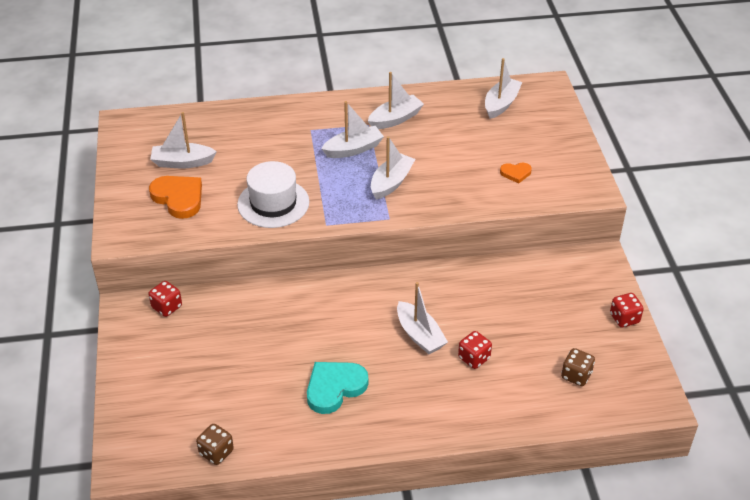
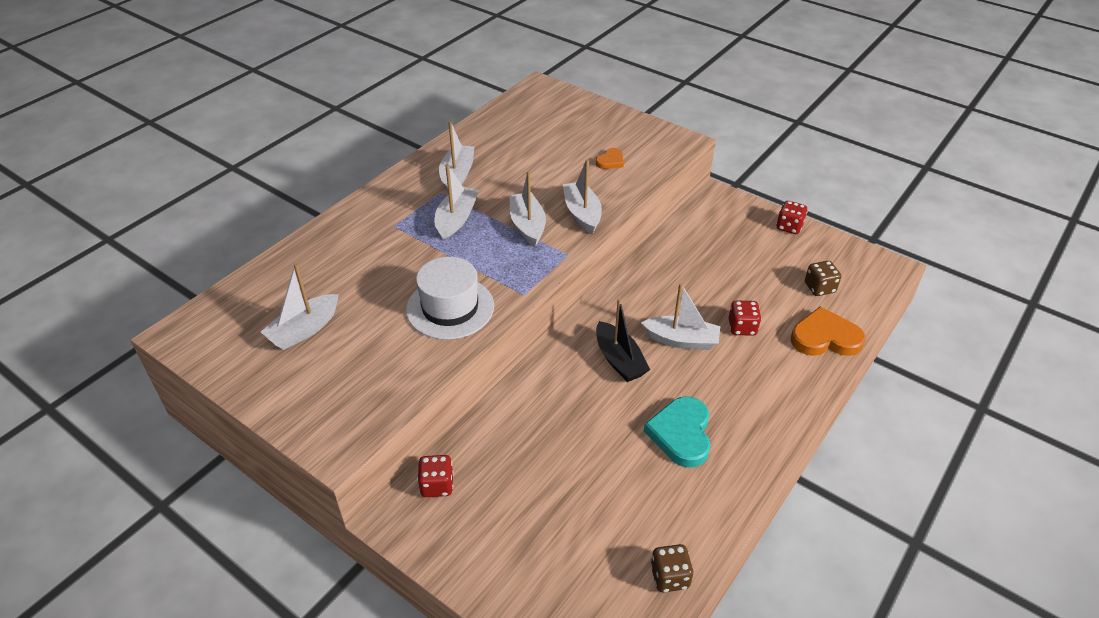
camera: 45 degrees left, 0 degrees up
orange heart [149,176,202,219] -> orange heart moved to [791,307,866,356]
white boat [485,58,522,119] -> white boat moved to [563,159,602,234]
none -> black boat [596,298,650,382]

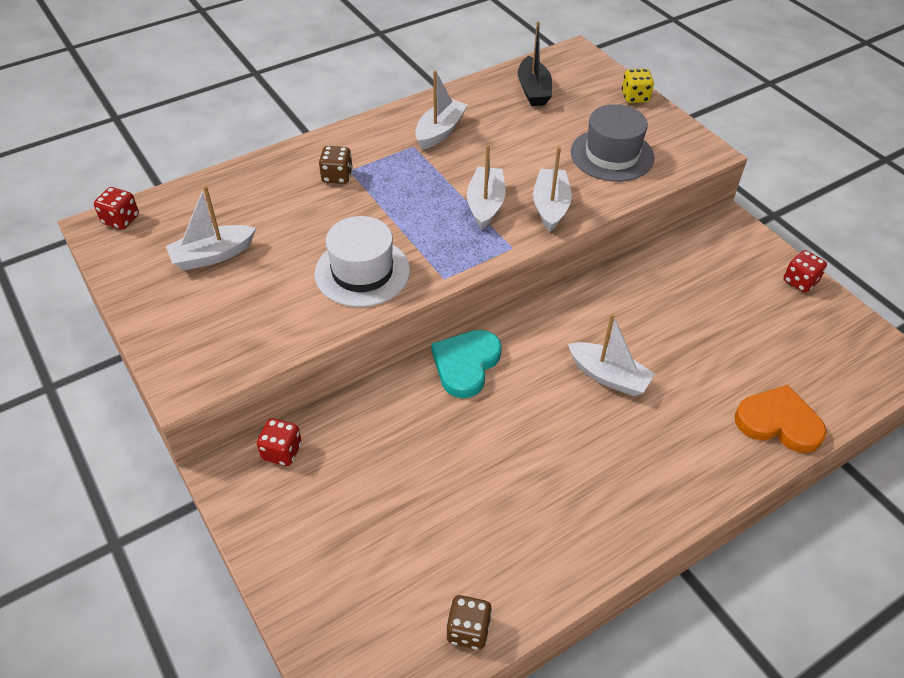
camera: 20 degrees right, 5 degrees up
white boat [434,164,479,239] -> none
orange heart [596,148,624,169] -> grey hat [571,104,654,182]
black boat [596,298,650,382] -> black boat moved to [518,21,552,106]
turquoise heart [644,396,711,468] -> turquoise heart moved to [431,330,502,398]
red dice [729,301,761,336] -> red dice moved to [94,187,139,230]
brown dice [805,261,841,296] -> brown dice moved to [319,146,353,184]
none -> yellow dice [622,69,654,103]

